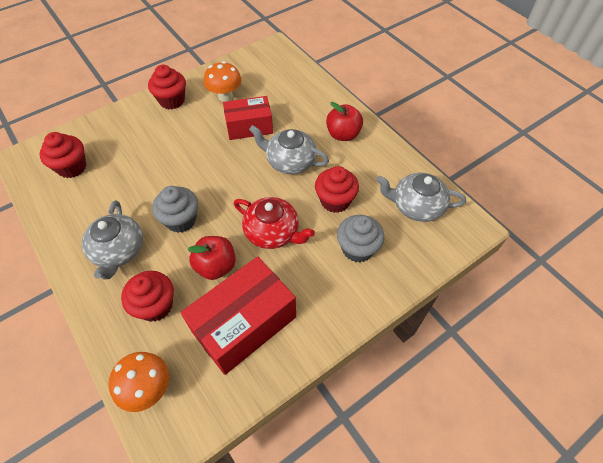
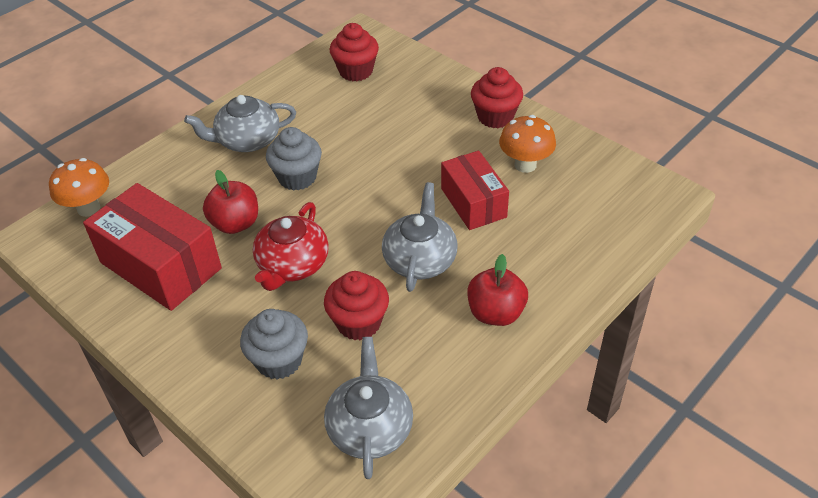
camera: 80 degrees right, 10 degrees down
red cupcake [121,271,174,322] -> none

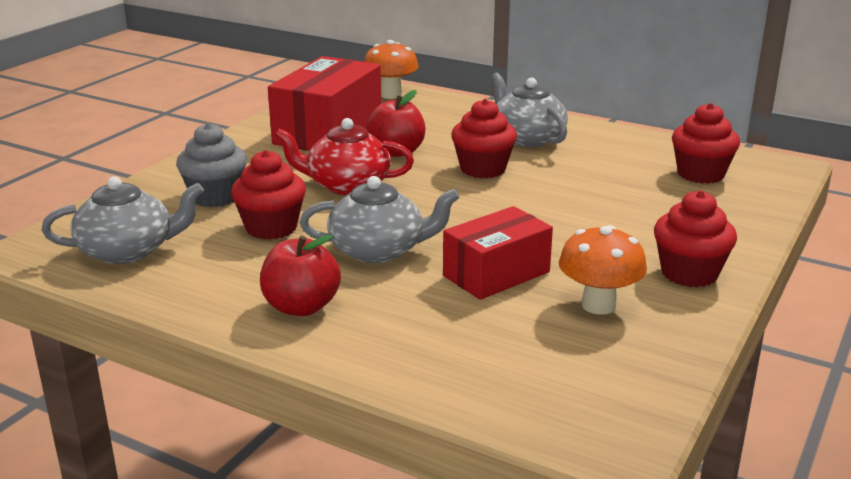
camera: 75 degrees right, 20 degrees down
grey cupcake [266,127,322,191] -> red cupcake [451,99,517,178]

